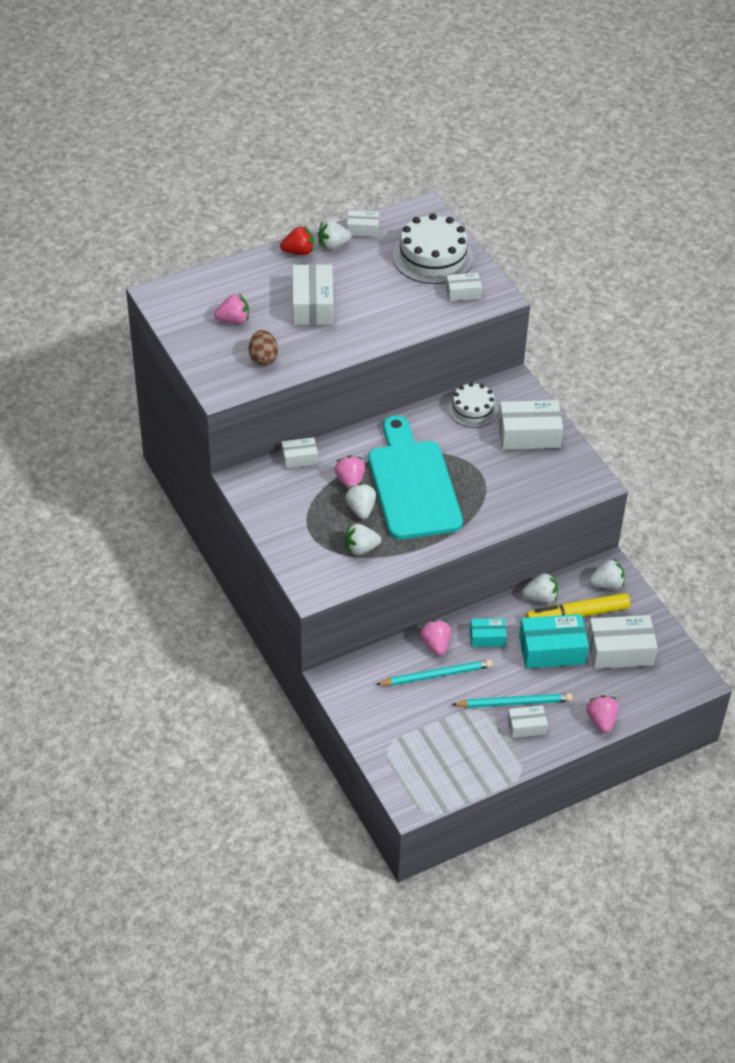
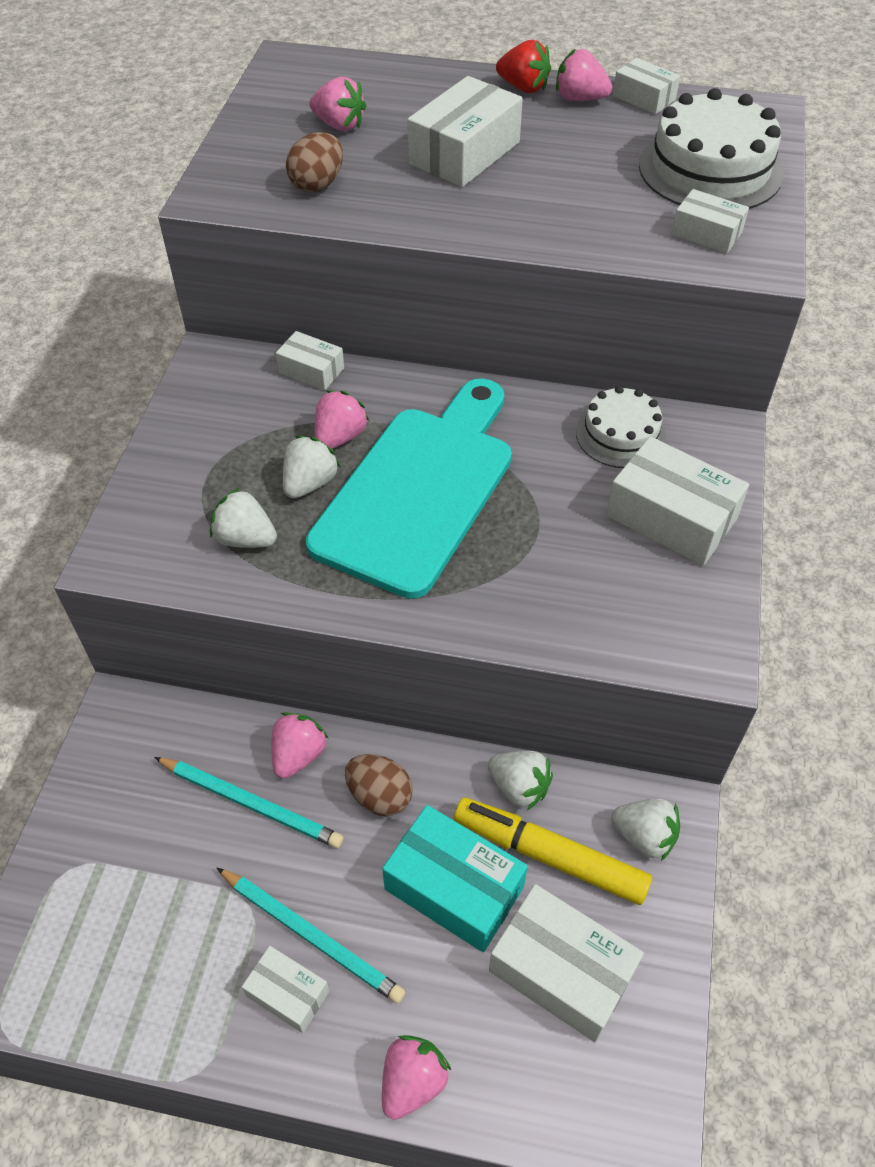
camera: 40 degrees right, 5 degrees up
white strawberry [318,221,352,250] -> pink strawberry [556,49,612,101]
turquoise box [470,618,507,647] -> brown egg [345,754,413,816]

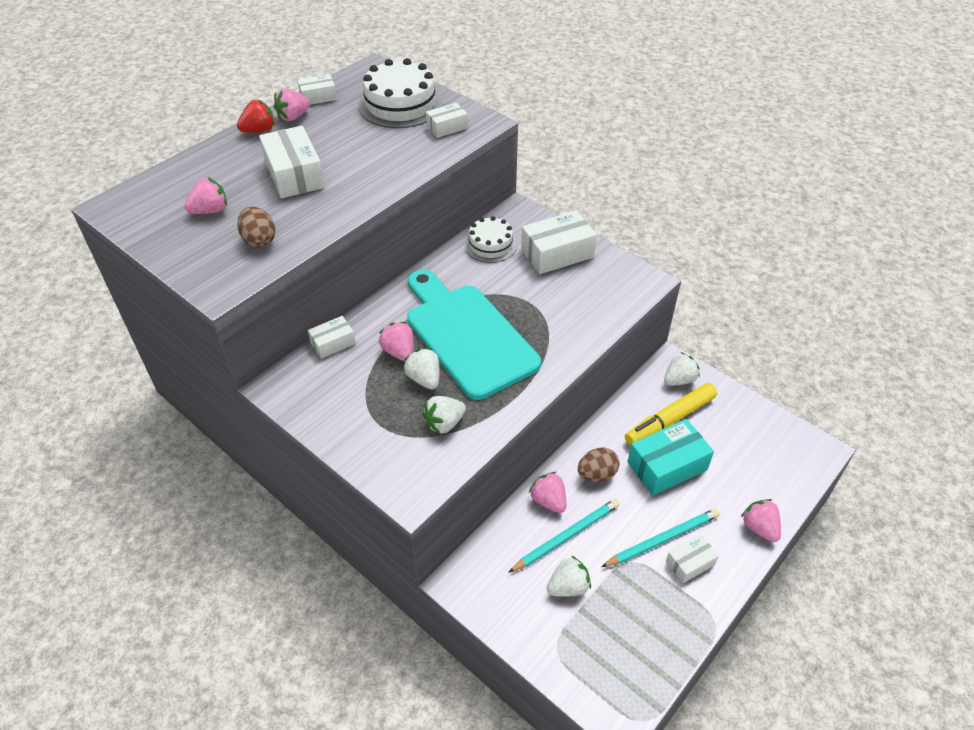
camera: 60 degrees left, 5 degrees down
white strawberry [488,751,553,810] -> white strawberry moved to [546,555,591,597]
white box [489,884,644,1042] -> none

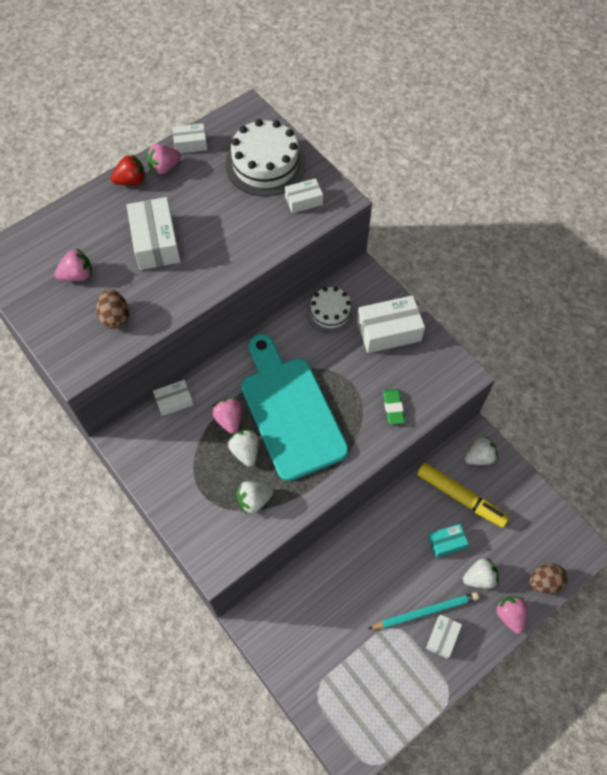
camera: 10 degrees right, 15 degrees up
turquoise pencil [508,499,620,573] -> none
pink strawberry [529,472,566,513] -> none
white strawberry [546,555,591,597] -> white strawberry moved to [463,558,499,589]
brown egg [578,447,620,482] -> brown egg moved to [530,564,568,594]
yellow marker [625,383,717,446] -> yellow marker turned 120 degrees counterclockwise [417,463,509,528]
turquoise box [627,419,714,496] -> turquoise box [428,524,469,557], size x0.56
white box [666,535,719,583] -> white box turned 45 degrees counterclockwise [426,614,462,659]
none -> green eraser [383,389,405,424]

